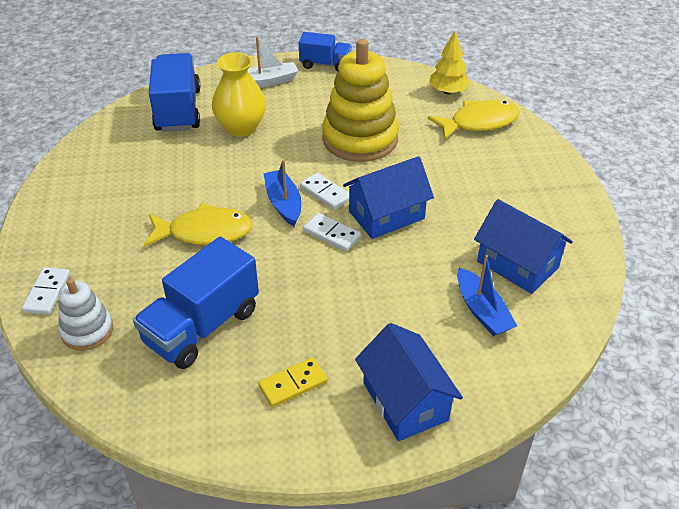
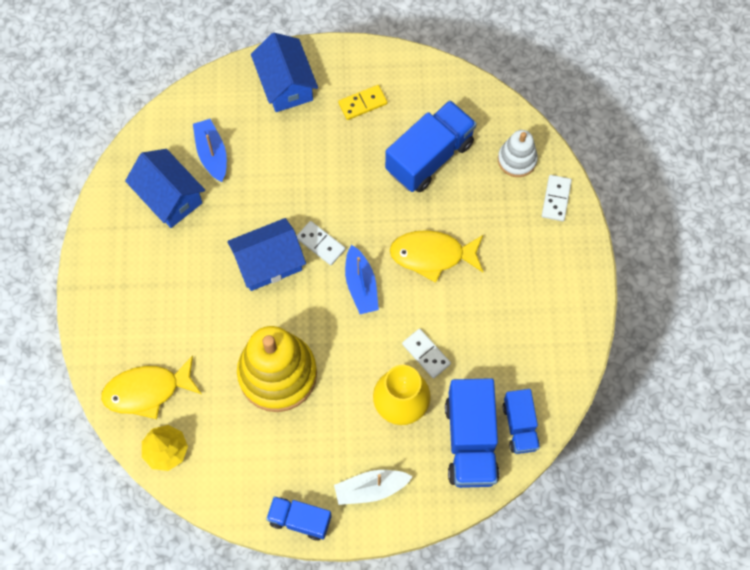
camera: 175 degrees left, 25 degrees up
white domino [300,172,349,210] -> white domino moved to [402,329,451,379]
none -> blue truck [503,389,540,454]

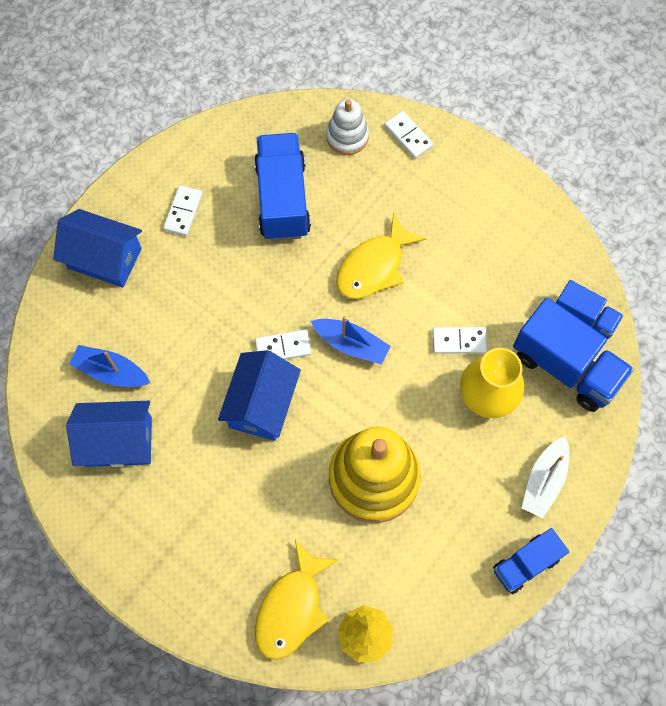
camera: 50 degrees left, 0 degrees up
yellow domino [338,85,387,120] -> white domino [163,185,203,236]

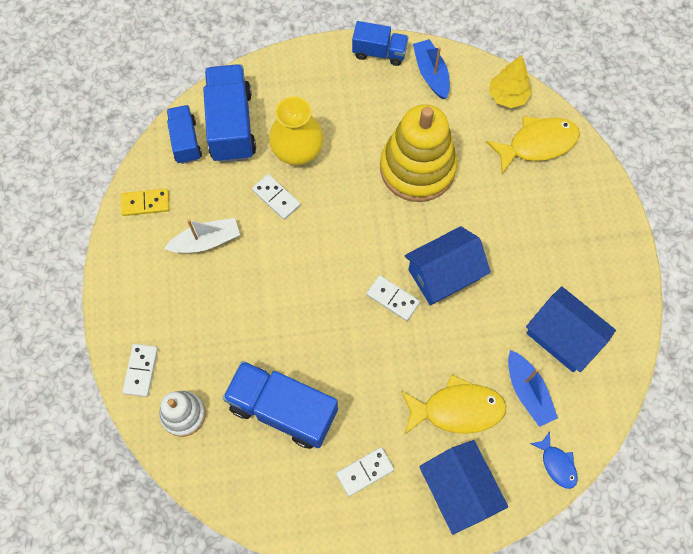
camera: 135 degrees left, 0 degrees up
blue truck [254,133,311,241] -> blue truck turned 75 degrees clockwise [223,361,338,449]
blue boat [311,316,391,365] -> blue boat moved to [413,39,450,99]
yellow fish [336,213,427,299] -> yellow fish moved to [401,374,506,434]
white boat [522,436,569,518] -> white boat moved to [164,218,240,253]
none -> yellow domino [121,189,170,216]
none -> blue fish [530,431,578,489]

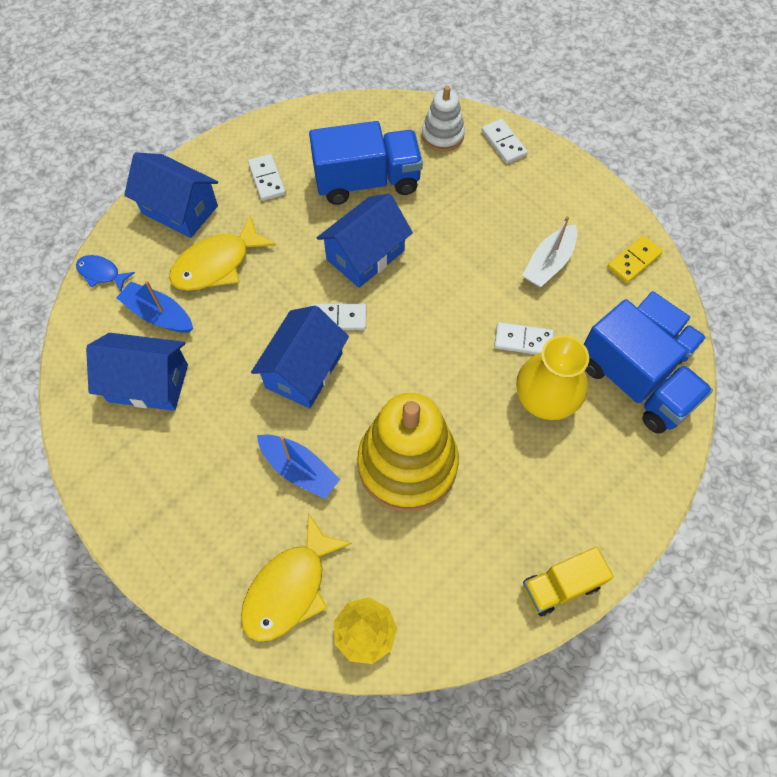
camera: 145 degrees right, 5 degrees down
white domino [336,447,394,496] -> white domino turned 45 degrees counterclockwise [248,154,286,201]
blue truck [352,21,408,66] -> yellow truck [523,547,614,616]
blue boat [413,39,450,99] -> blue boat moved to [257,435,340,499]
none -> blue house [316,194,413,288]

